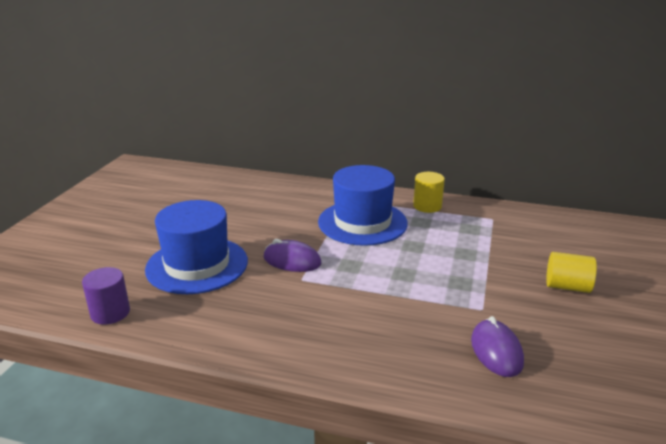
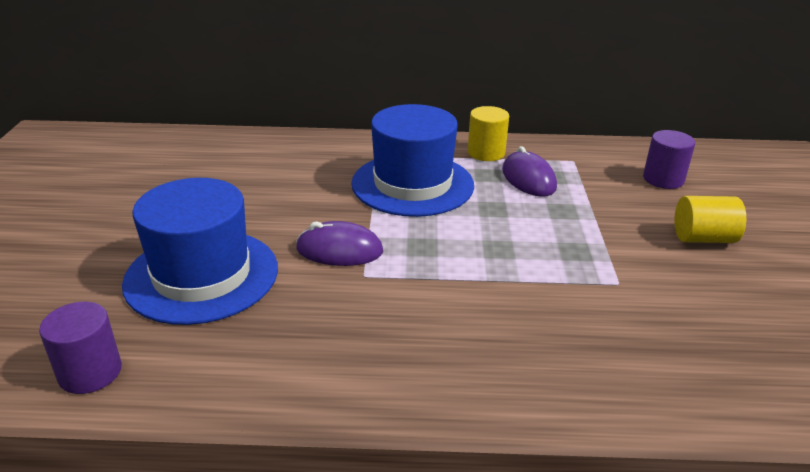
camera: 15 degrees left, 5 degrees up
purple mouse [471,316,524,377] -> purple mouse moved to [502,146,557,197]
none -> purple cylinder [643,130,695,189]

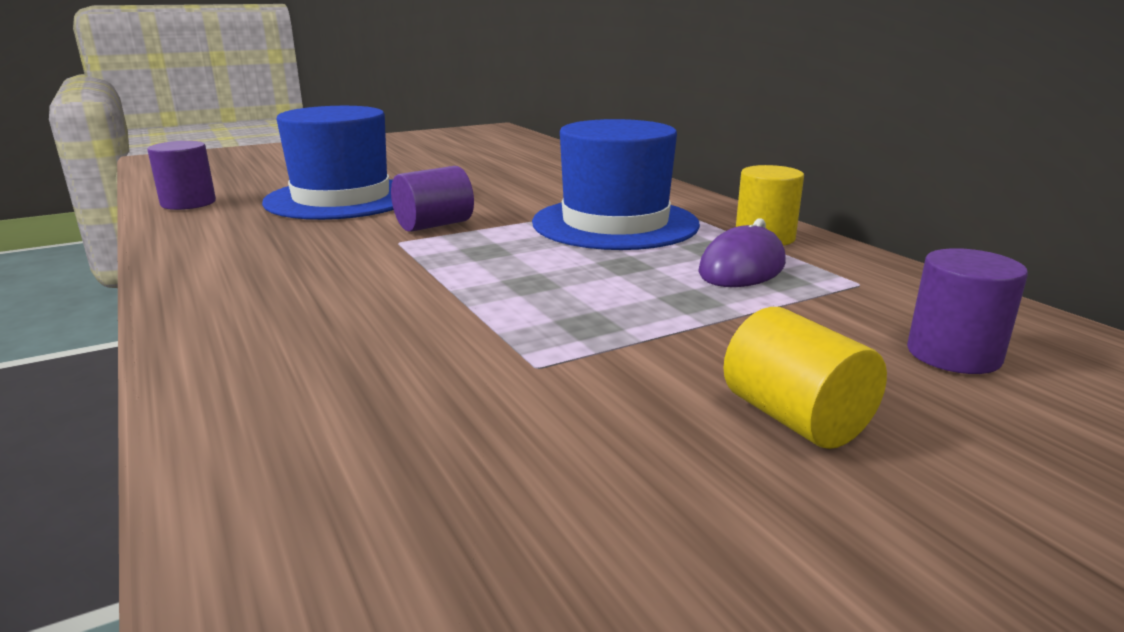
camera: 60 degrees right, 10 degrees down
purple mouse [296,221,383,266] -> purple cylinder [391,166,474,232]

